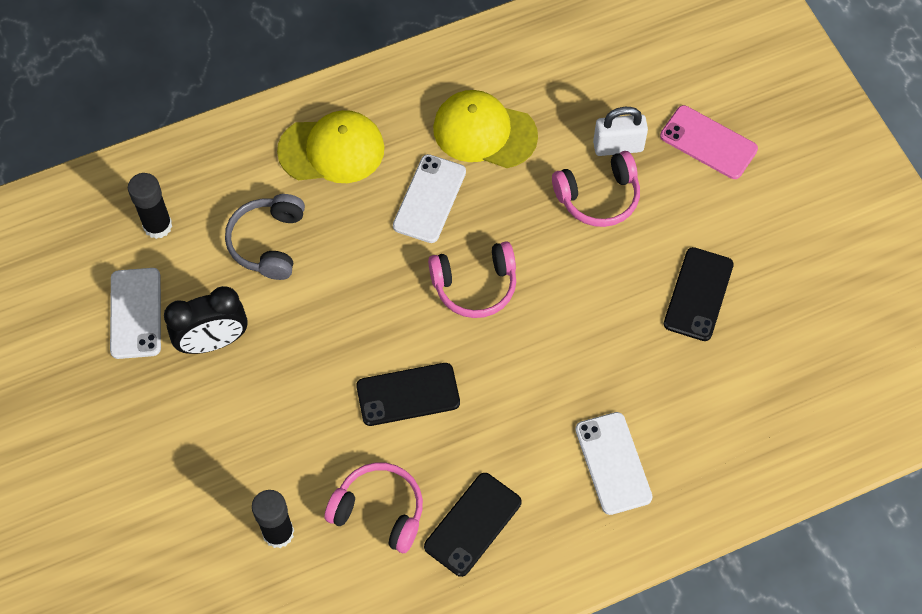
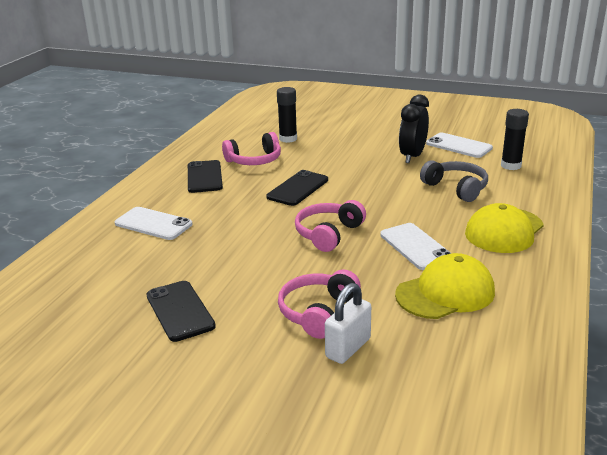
camera: 135 degrees right, 35 degrees down
pink phone [660,105,758,179] -> none

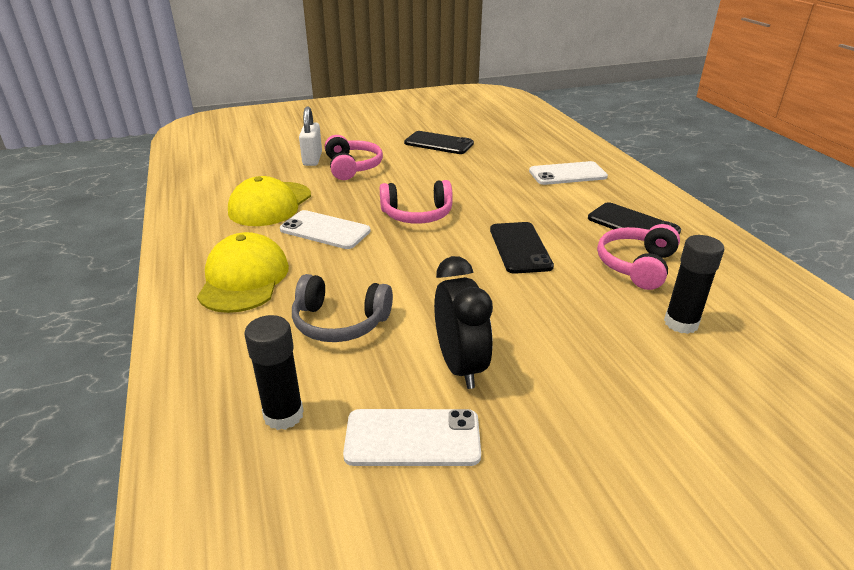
camera: 140 degrees right, 5 degrees up
pink headphones [295,200,366,252] -> pink headphones turned 90 degrees clockwise [380,180,453,224]

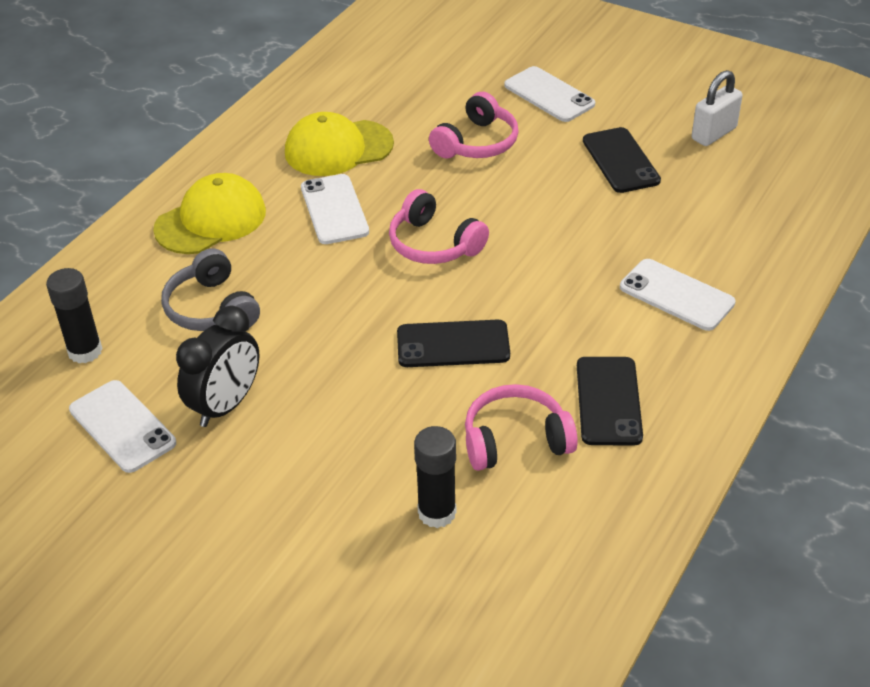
camera: 50 degrees right, 10 degrees up
white padlock [299,106,322,166] -> white padlock moved to [692,70,743,146]
black phone [490,222,554,274] -> black phone turned 45 degrees clockwise [397,320,510,367]
none -> white phone [504,66,595,122]

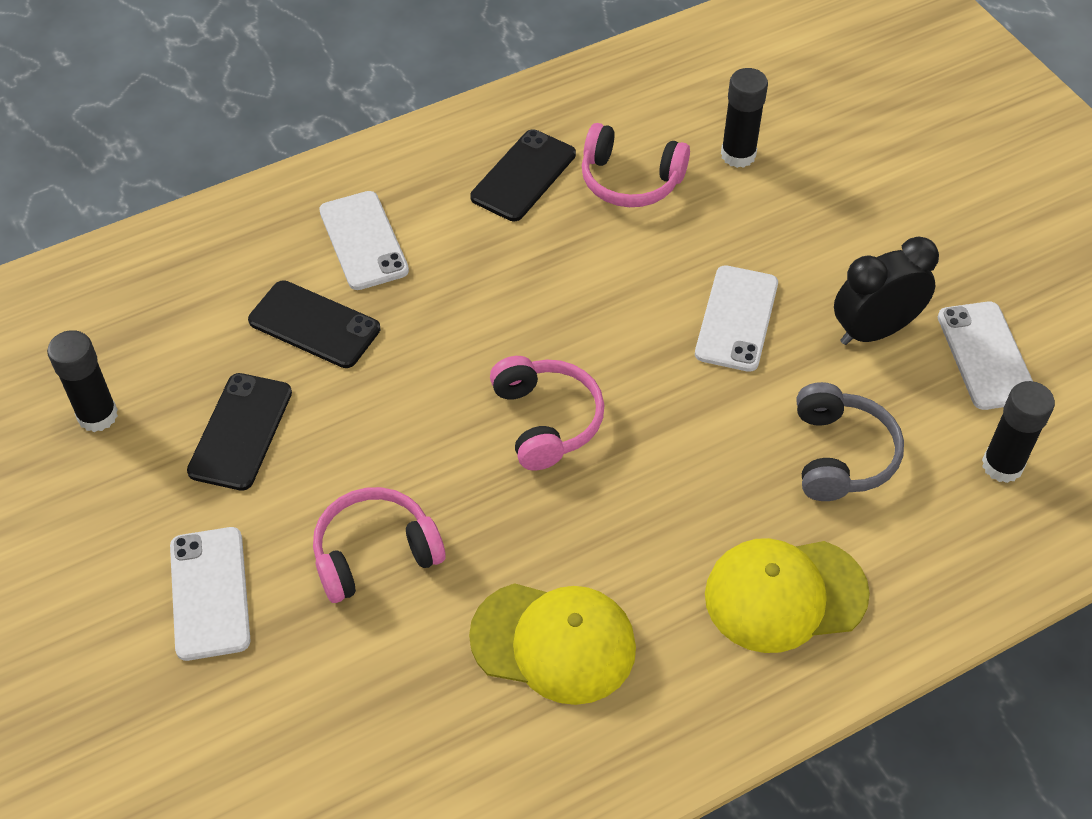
camera: 150 degrees left, 10 degrees up
white phone [301,174,369,244] -> white phone moved to [695,265,778,372]
black phone [397,320,510,367] -> black phone moved to [248,280,380,368]
white padlock [692,70,743,146] -> black glue stick [47,330,118,432]

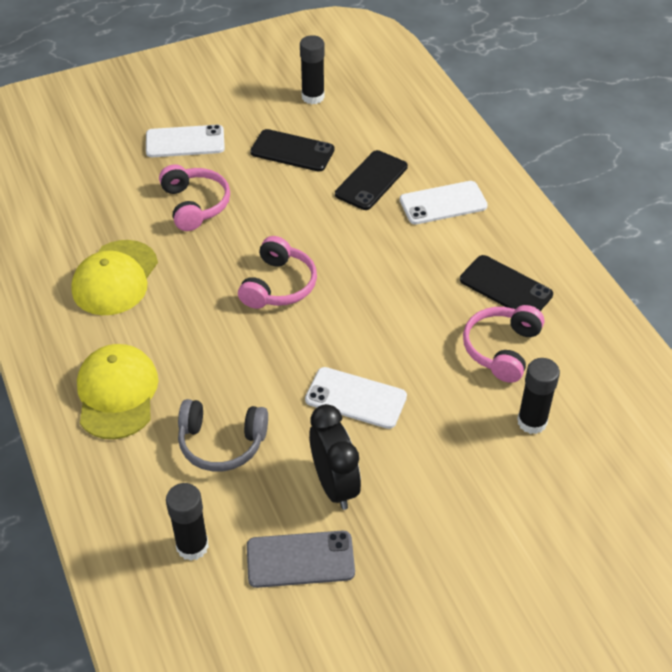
camera: 95 degrees right, 5 degrees down
pink headphones [490,356,604,471] -> pink headphones turned 60 degrees counterclockwise [238,236,317,309]
white phone [938,301,1033,410] -> grey phone [247,530,355,588]

